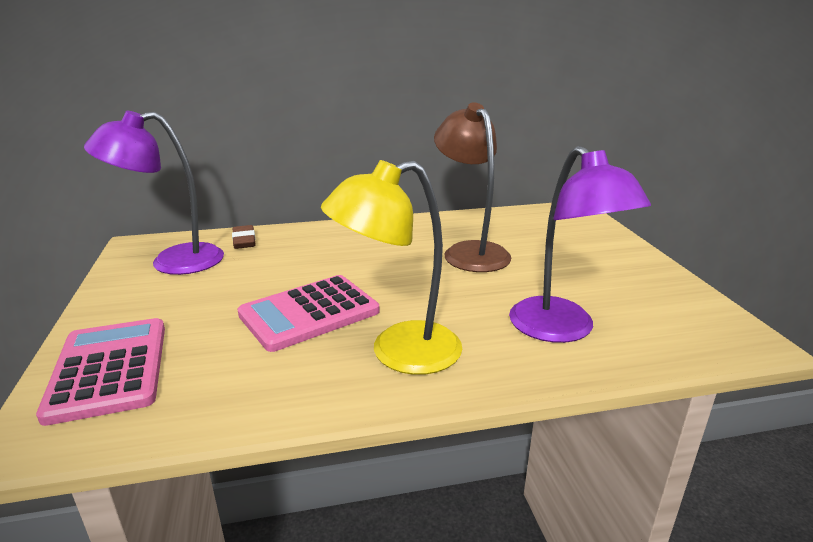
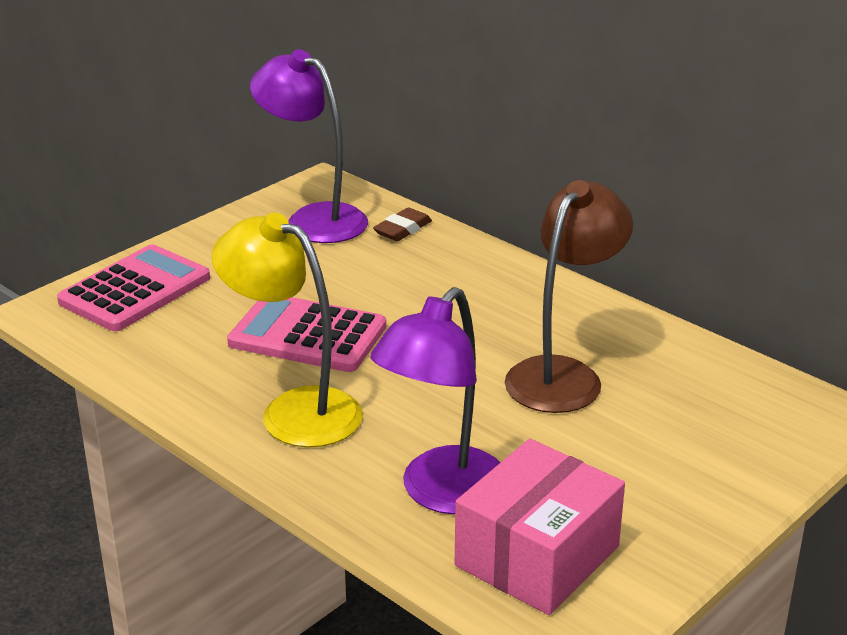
camera: 55 degrees right, 5 degrees up
none -> pink box [455,439,625,615]

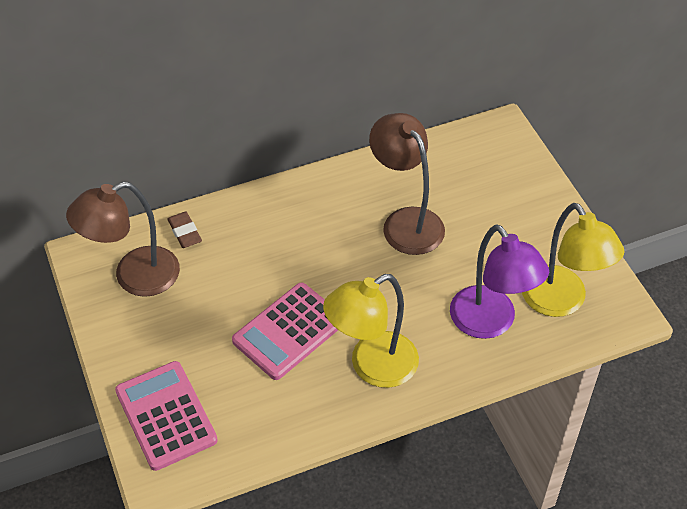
camera: 65 degrees left, 20 degrees up
purple lamp [250,49,368,243] -> brown lamp [66,182,180,297]
pink box [455,439,625,615] -> yellow lamp [522,203,624,317]

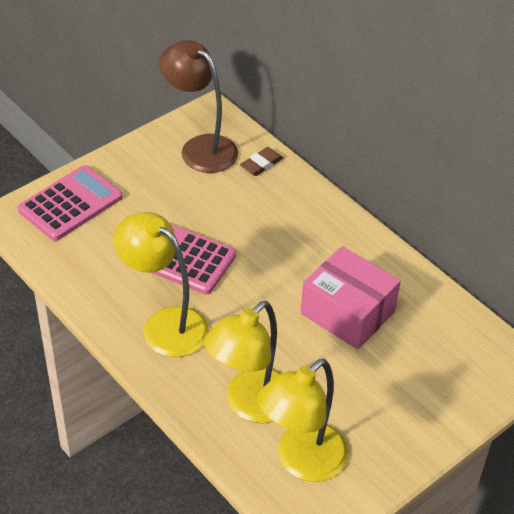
camera: 70 degrees right, 5 degrees down
brown lamp [369,113,445,255] -> pink box [300,246,401,349]
purple lamp [450,225,549,339] -> yellow lamp [204,301,281,423]

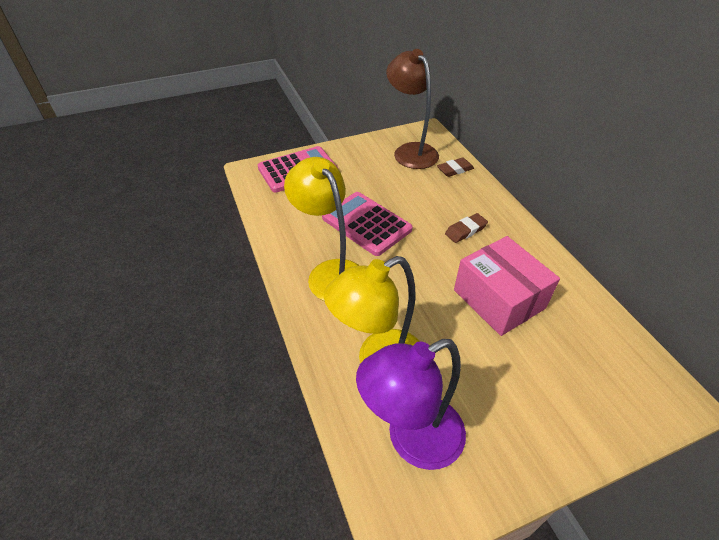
camera: 20 degrees right, 0 degrees up
yellow lamp [257,359,349,482] -> purple lamp [356,339,466,470]
none -> brown eraser [445,213,488,243]

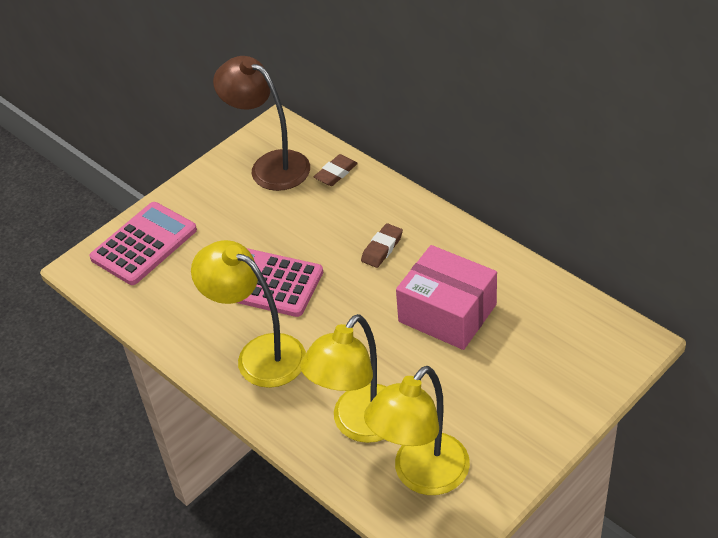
camera: 20 degrees left, 0 degrees up
purple lamp [356,339,466,470] -> yellow lamp [364,366,470,495]

